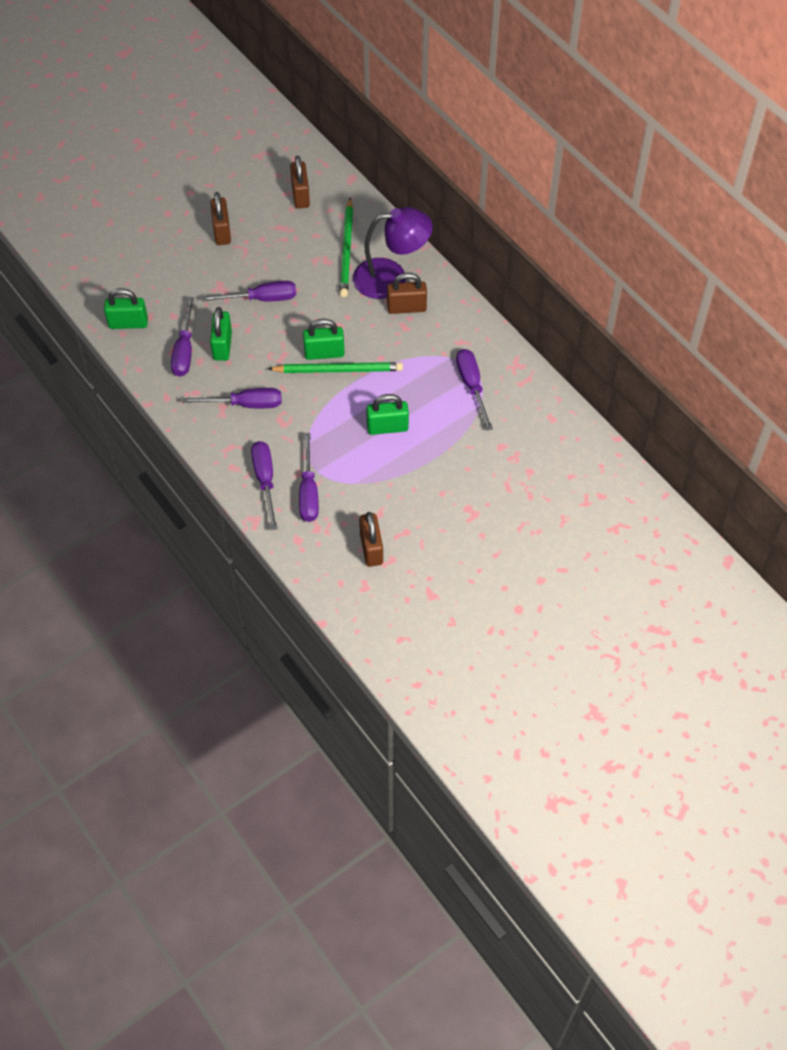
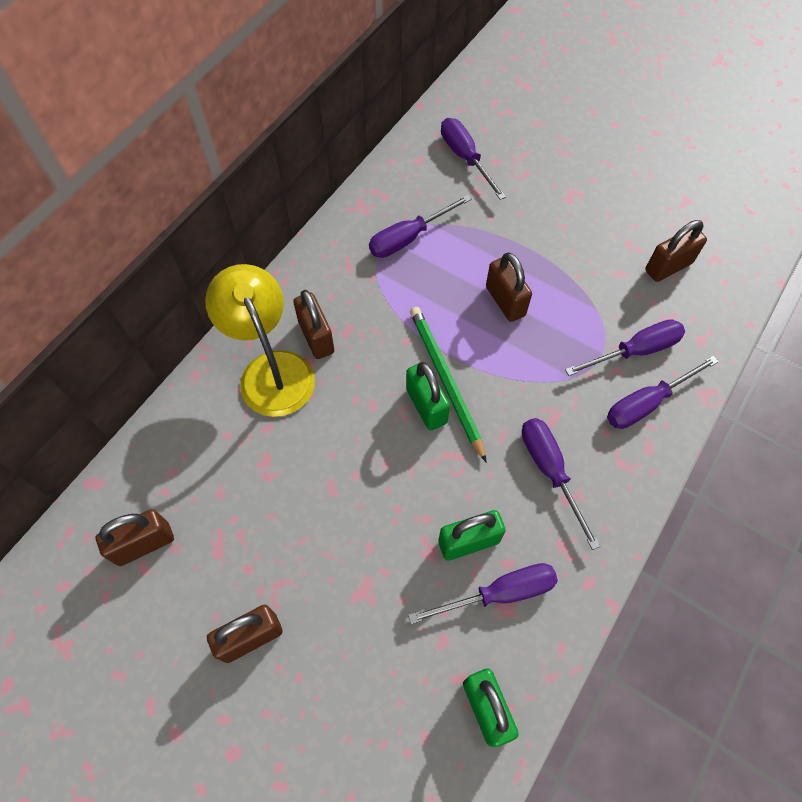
camera: 110 degrees left, 5 degrees up
purple screwdriver [202,281,296,301] -> purple screwdriver moved to [441,118,506,200]
green pencil [340,197,353,297] -> none
purple lamp [353,207,433,299] -> yellow lamp [205,264,315,417]
green padlock [366,394,409,435] -> brown padlock [486,252,532,322]

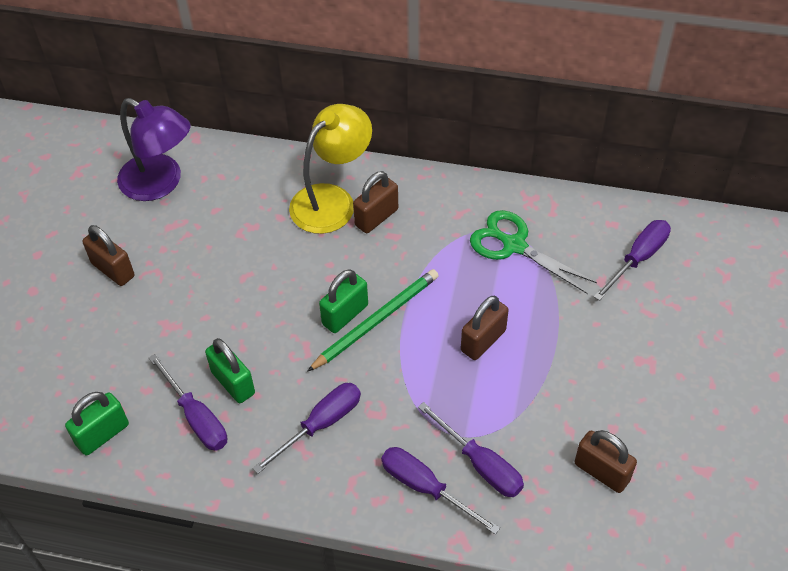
camera: 70 degrees right, 10 degrees down
brown padlock [96,509,174,566] -> purple lamp [117,98,190,201]
purple screwdriver [369,195,471,258] -> green scissors [470,210,597,294]

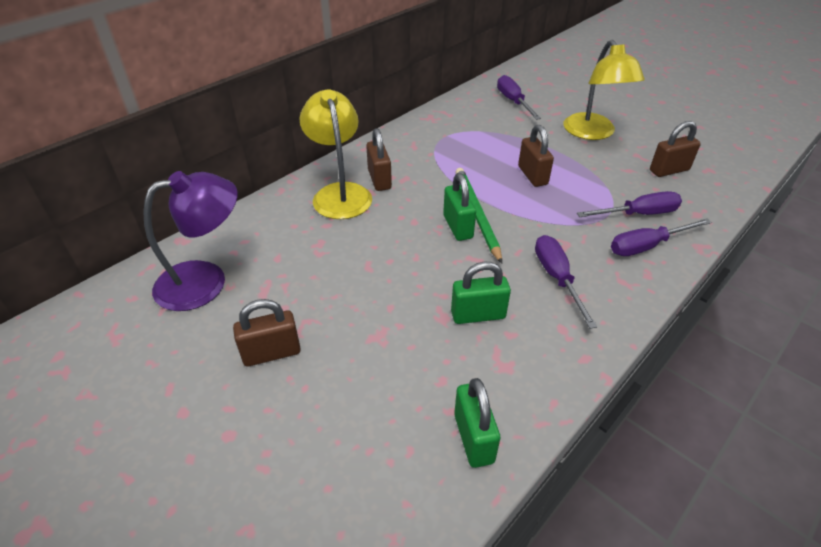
camera: 60 degrees left, 10 degrees down
purple screwdriver [149,354,227,451] -> none
green scissors [470,210,597,294] -> none
none -> yellow lamp [563,40,645,140]

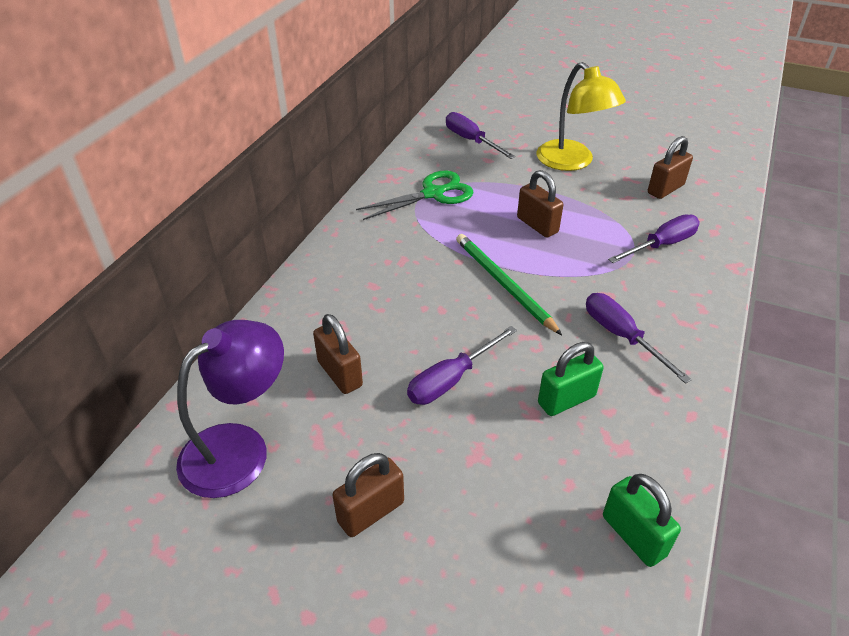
camera: 20 degrees left, 0 degrees up
yellow lamp [299,89,372,219] -> none
brown padlock [366,128,392,191] -> brown padlock moved to [313,314,363,394]
green padlock [443,173,476,241] -> none
purple screwdriver [611,218,712,256] -> purple screwdriver moved to [407,326,517,405]
none -> green scissors [356,170,474,220]

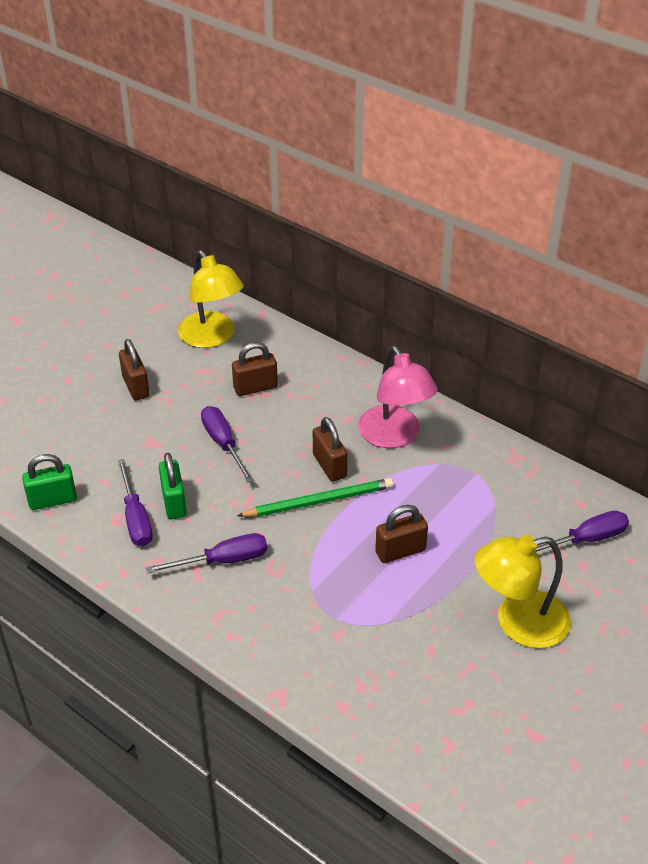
camera: 105 degrees right, 0 degrees up
purple lamp [176,320,284,498] -> yellow lamp [178,250,244,348]
green scissors [356,170,474,220] -> none
purple screwdriver [608,214,700,263] -> purple screwdriver moved to [117,459,153,546]
brown padlock [648,136,693,199] -> brown padlock moved to [313,417,347,482]
none -> pink lamp [358,345,438,448]

